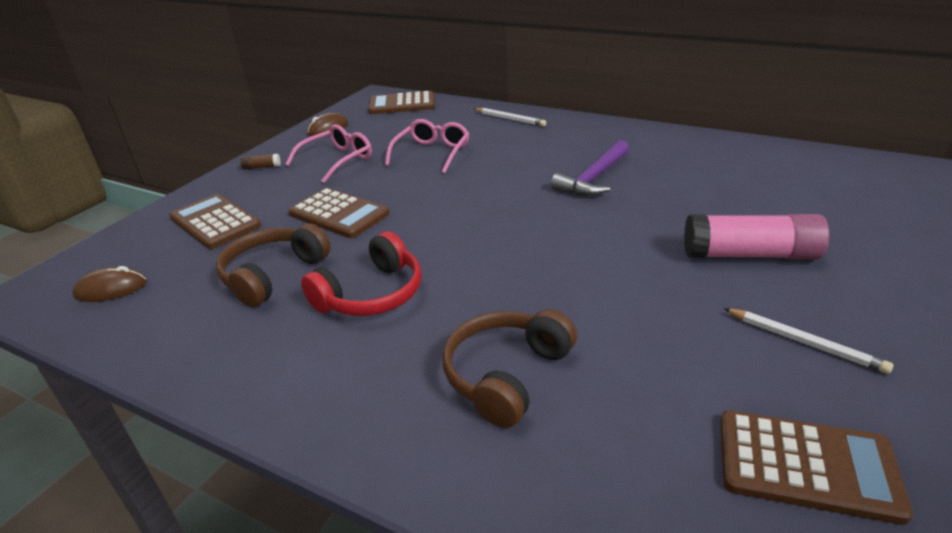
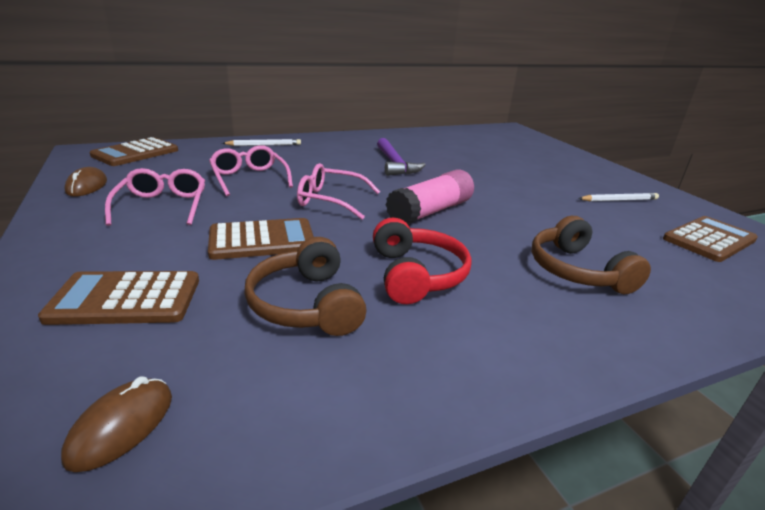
camera: 55 degrees left, 5 degrees down
brown glue stick [240,154,281,170] -> none
pink glue stick [684,214,829,260] -> pink glue stick moved to [386,169,474,224]
none -> pink glasses [297,163,380,220]

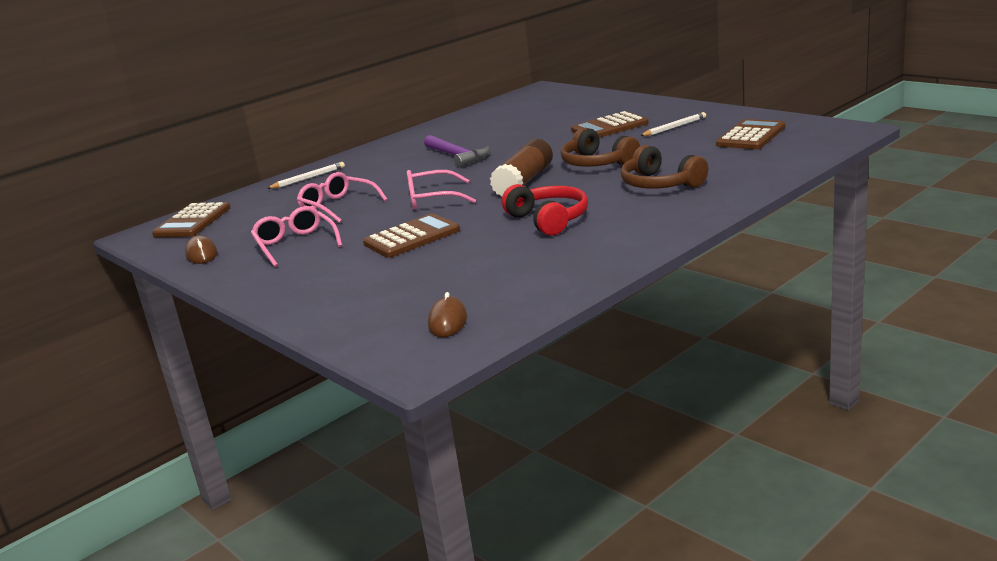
camera: 15 degrees left, 5 degrees down
brown calculator [38,271,199,325] -> brown calculator moved to [571,111,648,138]
brown headphones [244,237,366,336] -> brown headphones moved to [561,127,640,167]
pink glue stick [386,169,474,224] -> brown glue stick [490,139,553,196]

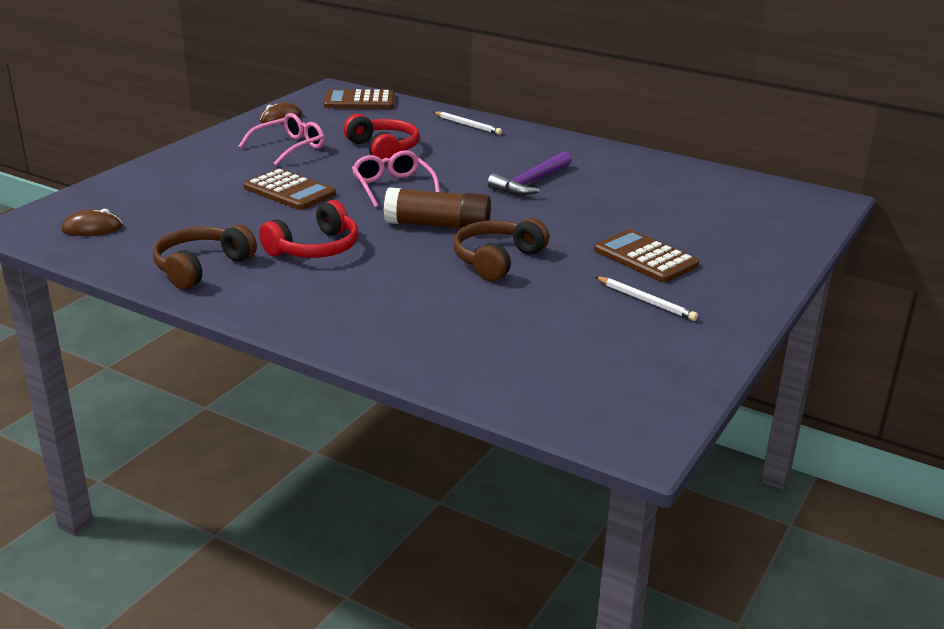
camera: 70 degrees right, 5 degrees up
pink glasses [297,172,388,223] -> red headphones [344,114,420,163]
brown headphones [621,145,708,189] -> brown headphones moved to [153,224,257,289]
brown calculator [716,119,785,149] -> none

